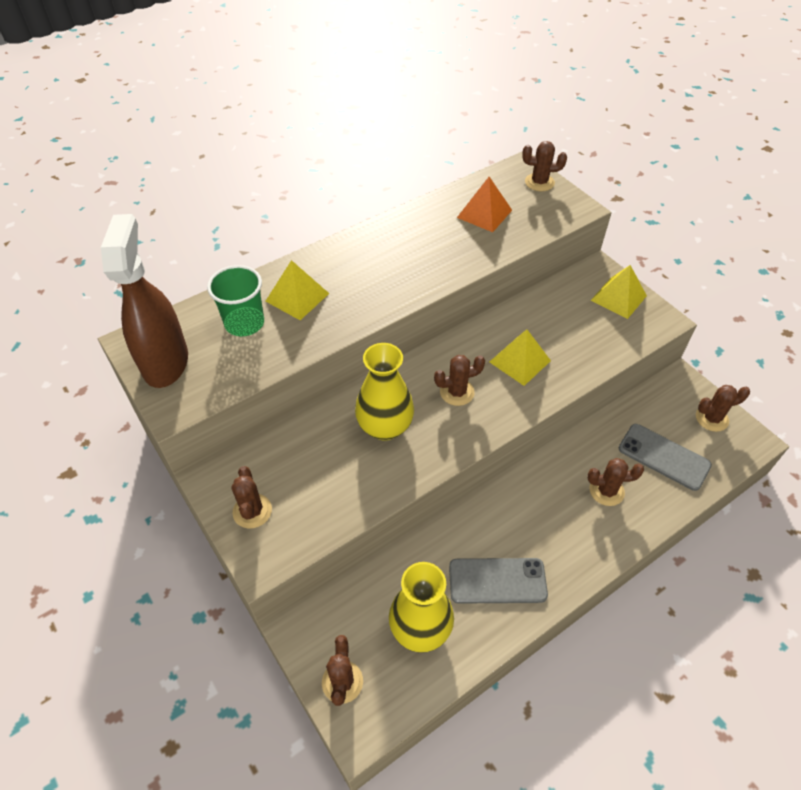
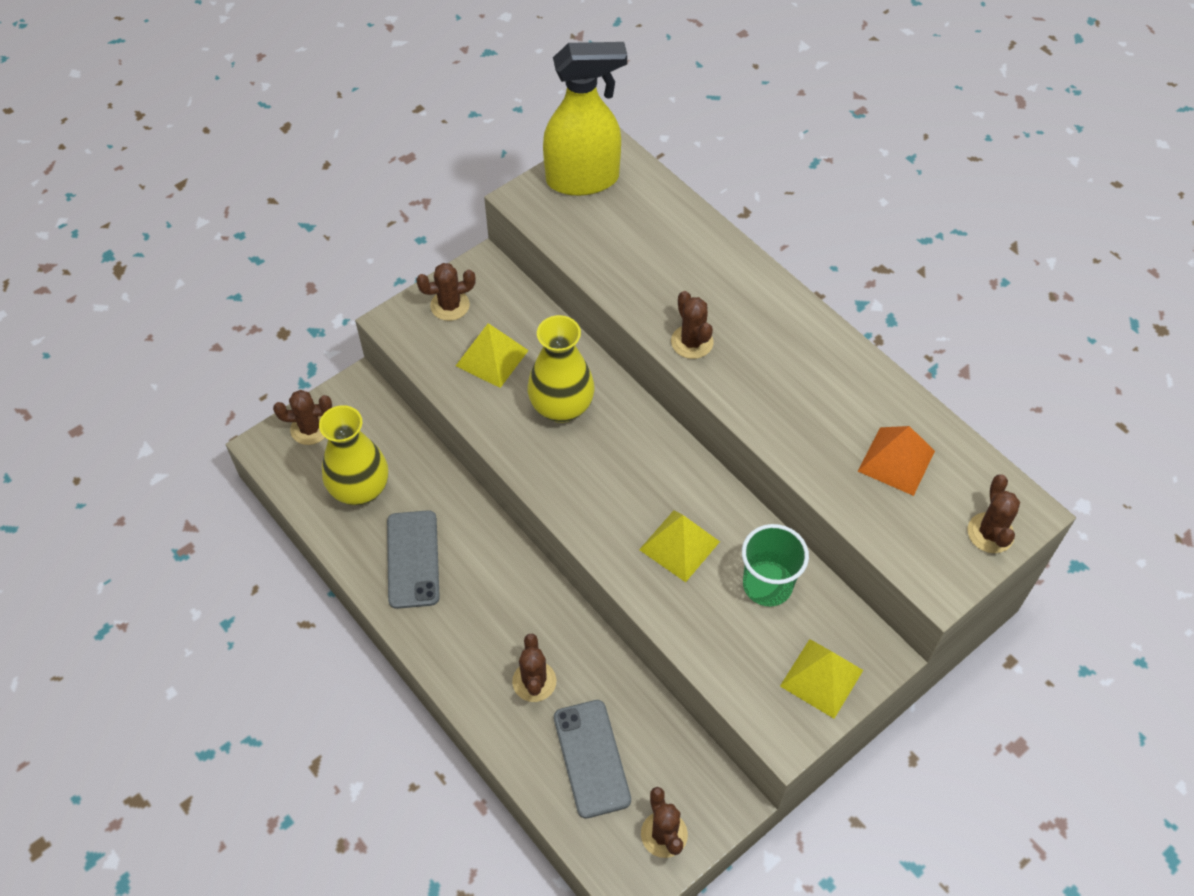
camera: 85 degrees right, 5 degrees up
brown spray bottle [101,214,188,388] -> yellow spray bottle [543,42,627,196]
green cup [207,265,264,336] -> green cup moved to [742,524,809,606]
yellow pyramid [266,260,329,320] -> yellow pyramid moved to [456,323,529,388]
brown cactus [434,355,485,406] -> brown cactus moved to [671,291,714,359]
grey phone [619,424,712,491] -> grey phone turned 45 degrees counterclockwise [554,700,631,819]

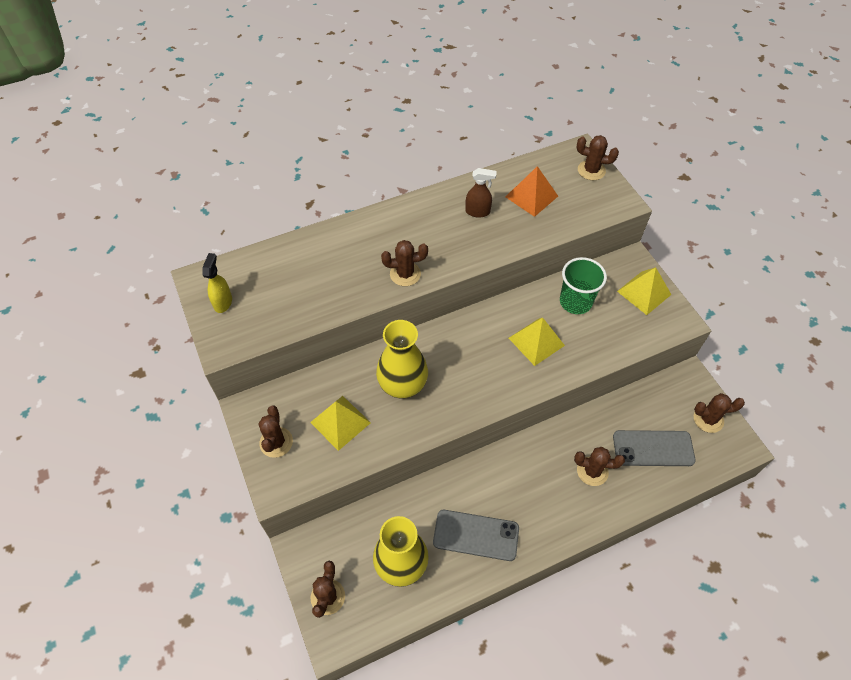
camera: 75 degrees left, 0 degrees up
yellow spray bottle [543,42,627,196] -> yellow spray bottle [202,253,232,313], size x0.45
none -> brown spray bottle [465,168,497,218]

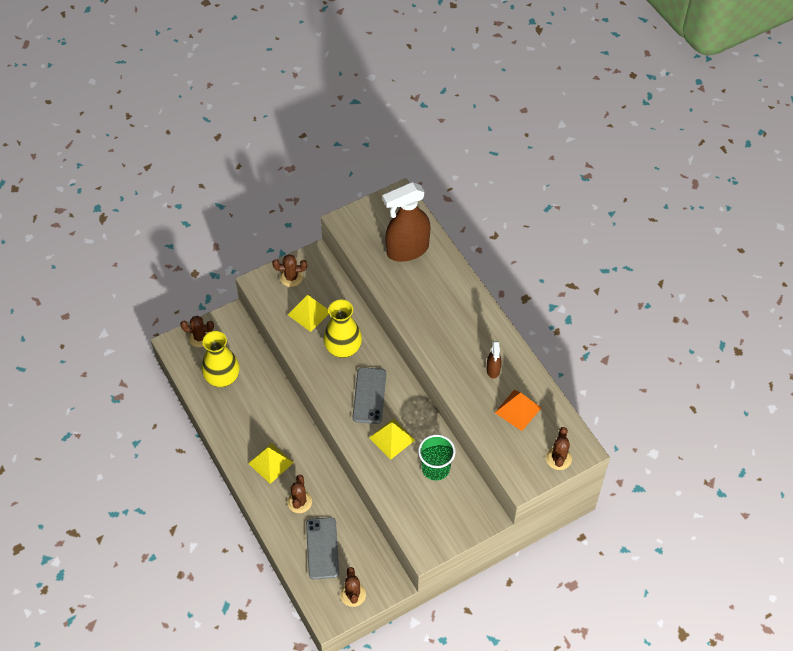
camera: 85 degrees right, 0 degrees up
yellow spray bottle [202,253,232,313] -> none
brown cactus [381,240,428,286] -> none
grey phone [433,510,519,561] -> grey phone moved to [353,367,386,424]
yellow pyramid [617,267,672,315] -> yellow pyramid moved to [248,443,294,484]
none -> brown spray bottle [382,182,431,262]

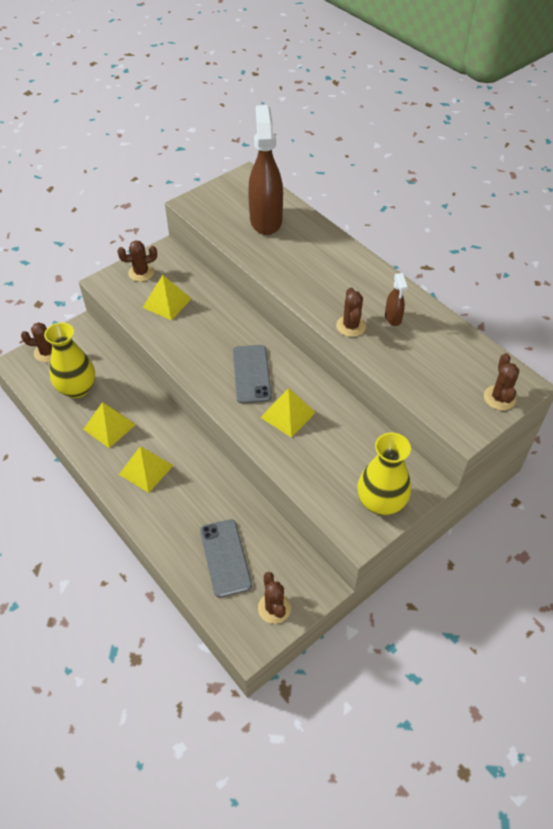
camera: 10 degrees left, 5 degrees down
brown cactus [287,475,312,513] -> brown cactus moved to [336,288,366,337]
yellow vase [323,299,362,358] -> yellow vase moved to [357,432,411,515]
brown spray bottle [382,182,431,262] -> brown spray bottle turned 120 degrees clockwise [248,105,283,235]
green cup [418,435,455,481] -> none
orange pyramid [495,390,541,431] -> none
none -> yellow pyramid [83,402,136,448]

